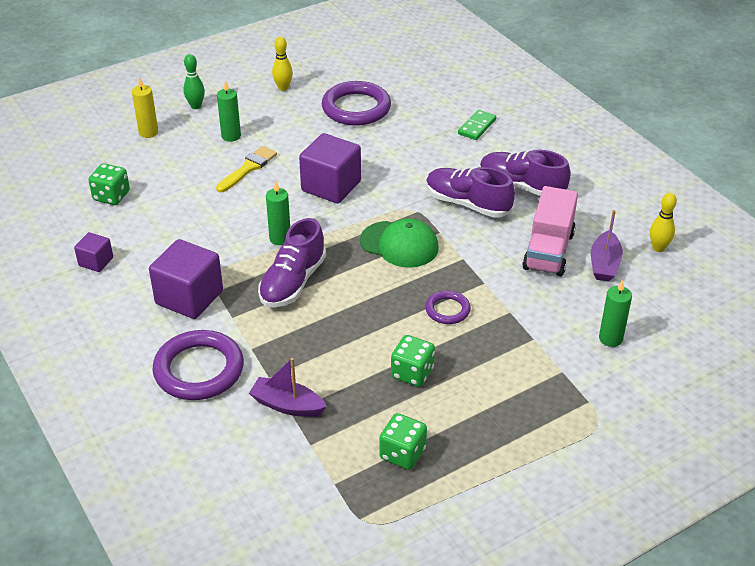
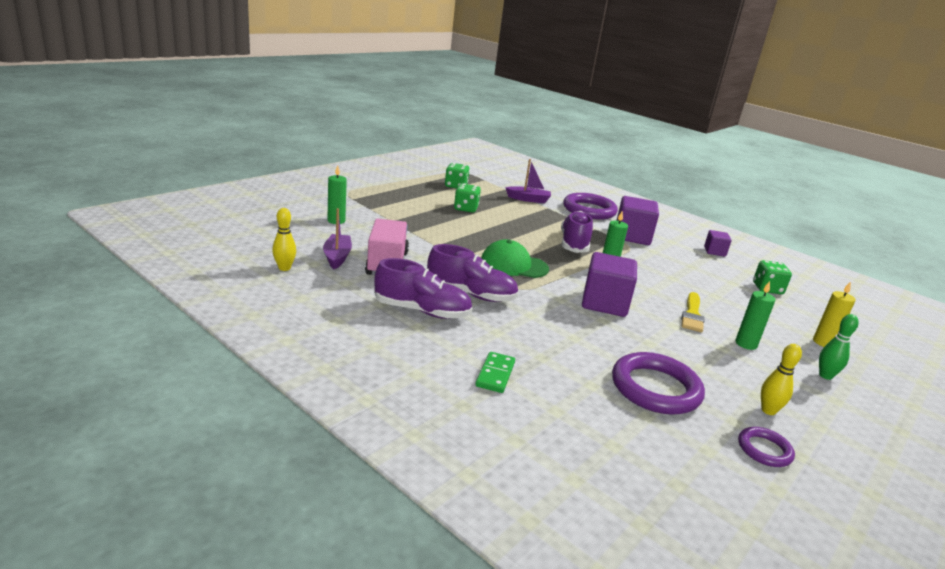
camera: 160 degrees right, 15 degrees down
purple ring [425,290,471,324] -> purple ring moved to [738,427,795,467]

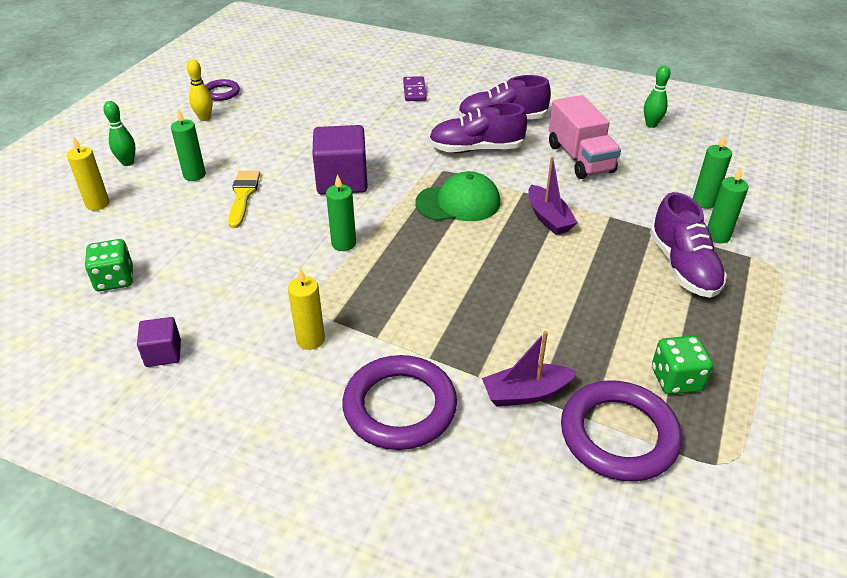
camera: 165 degrees right, 15 degrees up
yellow bowling pin [272,208,296,271] -> green bowling pin [644,65,670,128]
purple boat [323,208,352,269] -> purple boat moved to [528,156,578,235]
green dice [454,183,481,213] -> none
green domino [475,352,515,393] -> purple domino [403,76,427,101]
purple shoe [561,211,593,253] -> purple shoe moved to [650,192,727,298]
purple ring [612,352,705,415] -> purple ring moved to [561,380,682,482]
purple cube [616,196,659,245] -> yellow candle [288,268,325,350]
none -> green candle [707,168,749,243]

